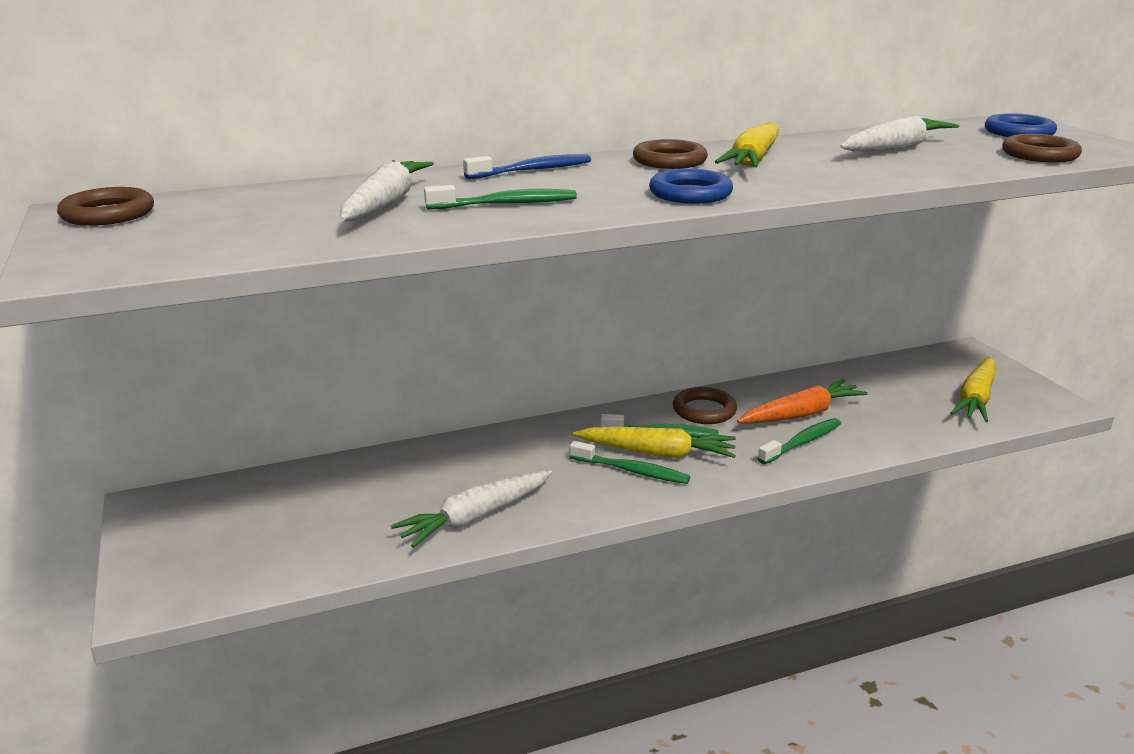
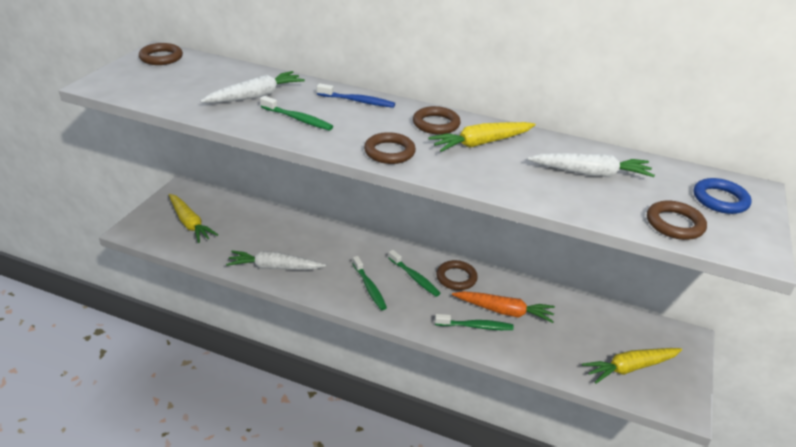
camera: 40 degrees right, 10 degrees up
yellow carrot [573,427,736,458] -> yellow carrot moved to [169,194,218,243]
blue ring [649,168,733,204] -> brown ring [364,132,416,164]

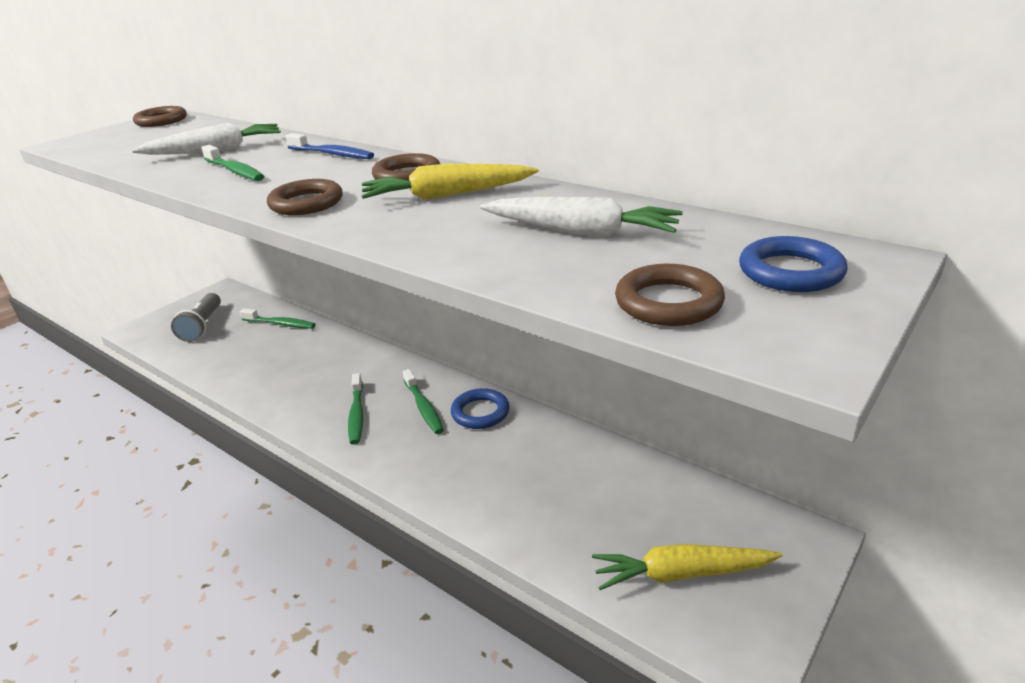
camera: 20 degrees right, 5 degrees down
yellow carrot [169,194,218,243] -> grey flashlight [171,293,221,342]
white carrot [226,251,326,270] -> none
green toothbrush [435,314,514,330] -> green toothbrush moved to [240,308,315,329]
brown ring [436,260,478,290] -> blue ring [451,388,509,429]
orange carrot [452,291,555,323] -> none

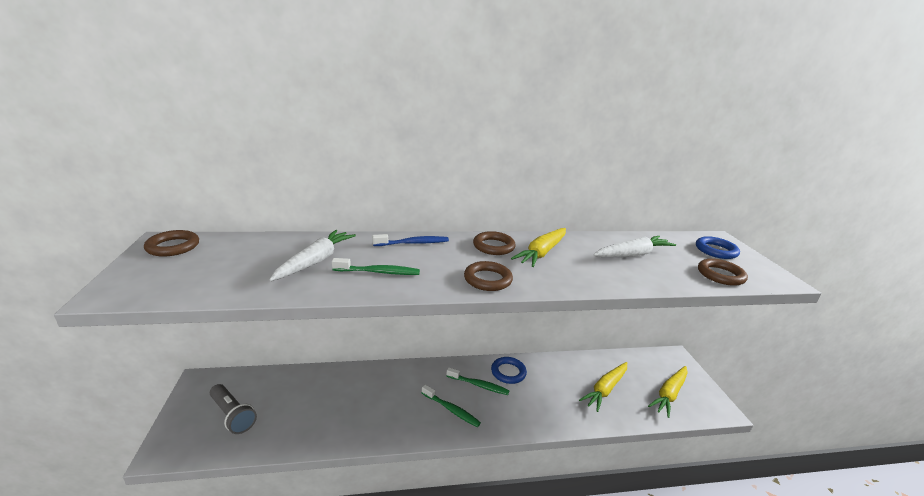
camera: 50 degrees left, 5 degrees down
green toothbrush [240,308,315,329] -> none
none -> yellow carrot [579,362,627,412]

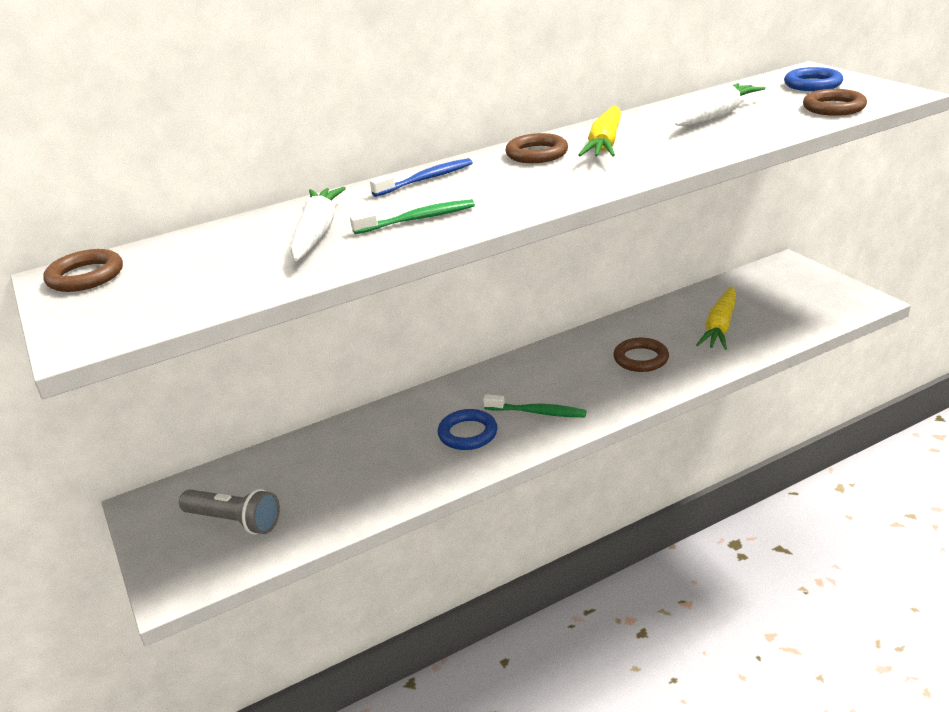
camera: 15 degrees left, 5 degrees up
green toothbrush [446,368,510,395] -> none
brown ring [464,261,513,291] -> brown ring moved to [613,338,669,372]
blue ring [491,357,527,384] -> blue ring moved to [438,409,498,450]
yellow carrot [648,366,687,418] -> none

